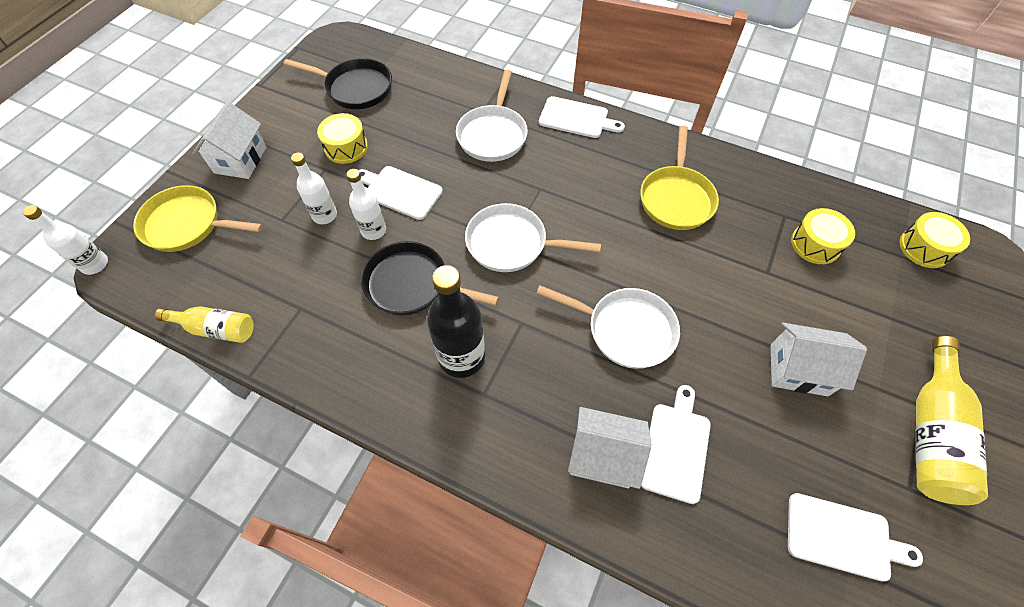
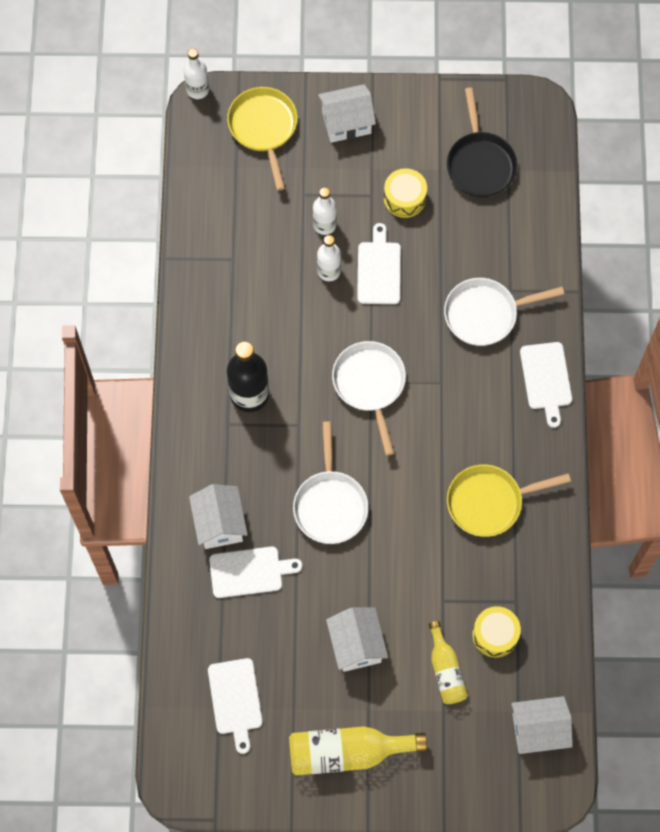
camera: 65 degrees right, 10 degrees up
yellow bottle [155,306,254,343] -> yellow bottle moved to [429,621,468,704]
black pan [361,241,499,315] -> none
yellow drum [900,212,970,268] -> white house [511,696,573,754]

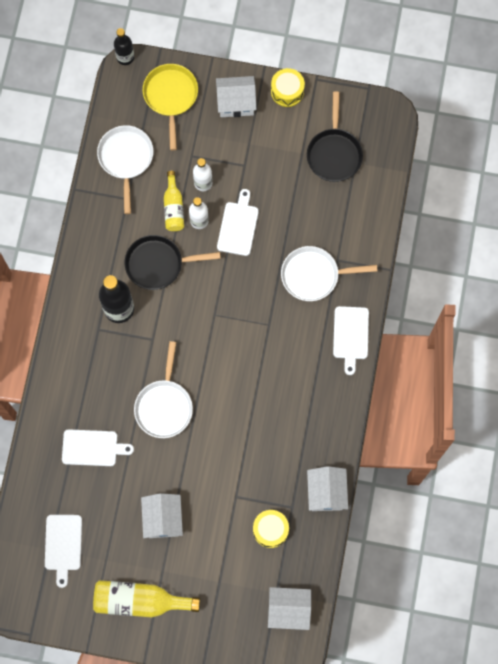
camera: 10 degrees right, 5 degrees up
white bottle [184,48,209,99] -> black bottle [114,28,134,65]
white house [189,484,248,549] -> white house moved to [307,466,348,511]
white pan [332,341,406,456] -> white pan moved to [97,125,153,214]
yellow drum [384,168,427,218] -> yellow drum moved to [271,68,305,107]
yellow bottle [429,621,468,704] -> yellow bottle moved to [164,171,184,231]
yellow pan [447,464,571,537] -> none
none -> black pan [125,235,221,290]

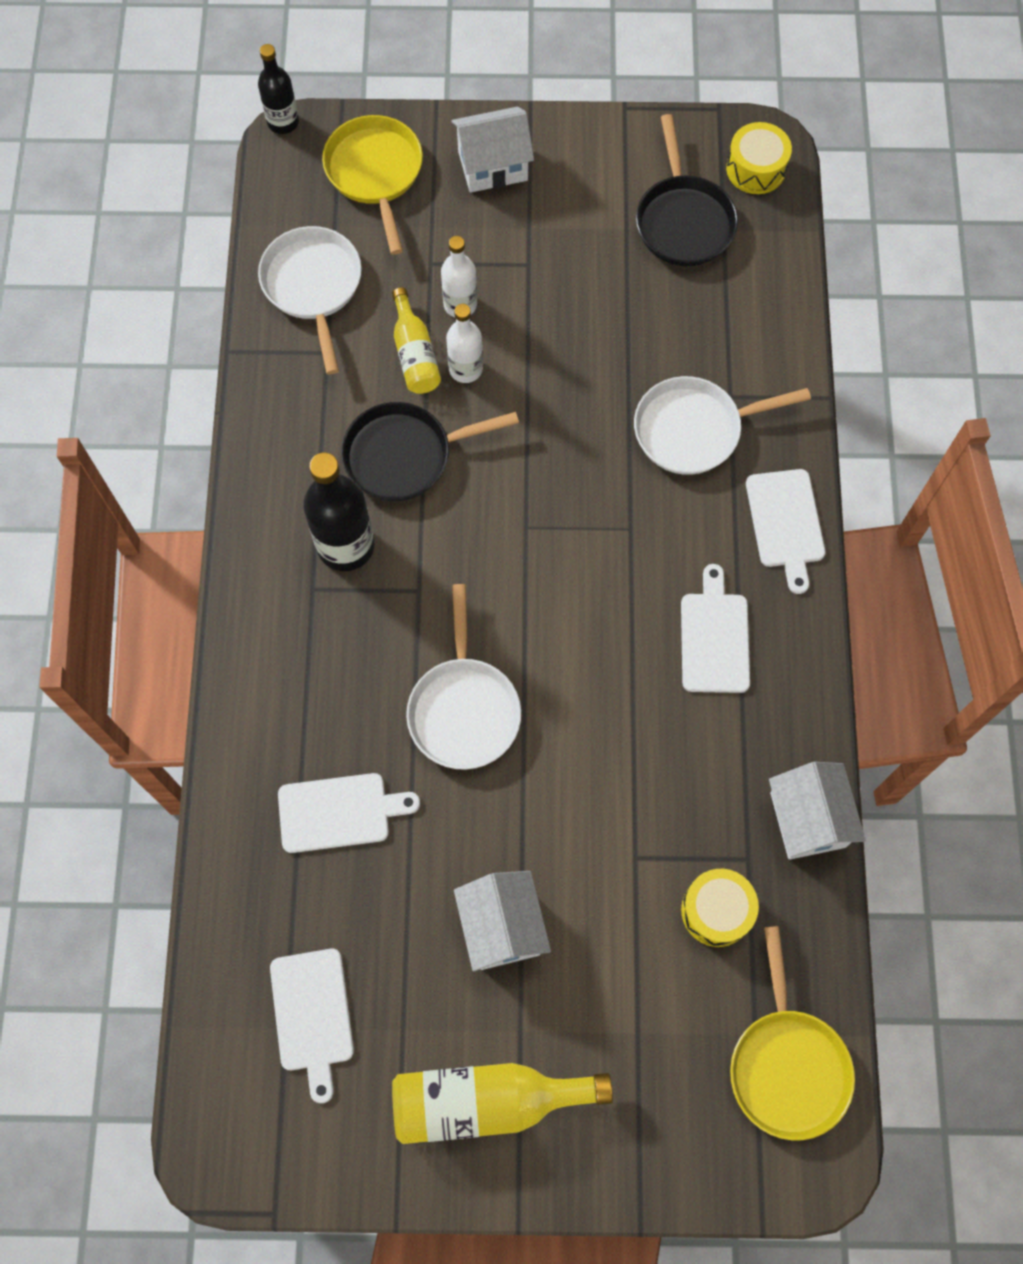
camera: 10 degrees left, 5 degrees down
white cutting board [217,189,259,256] -> white cutting board moved to [681,564,750,693]
white house [268,587,311,630] -> yellow pan [730,926,855,1140]
yellow drum [271,68,305,107] -> yellow drum moved to [726,122,792,194]

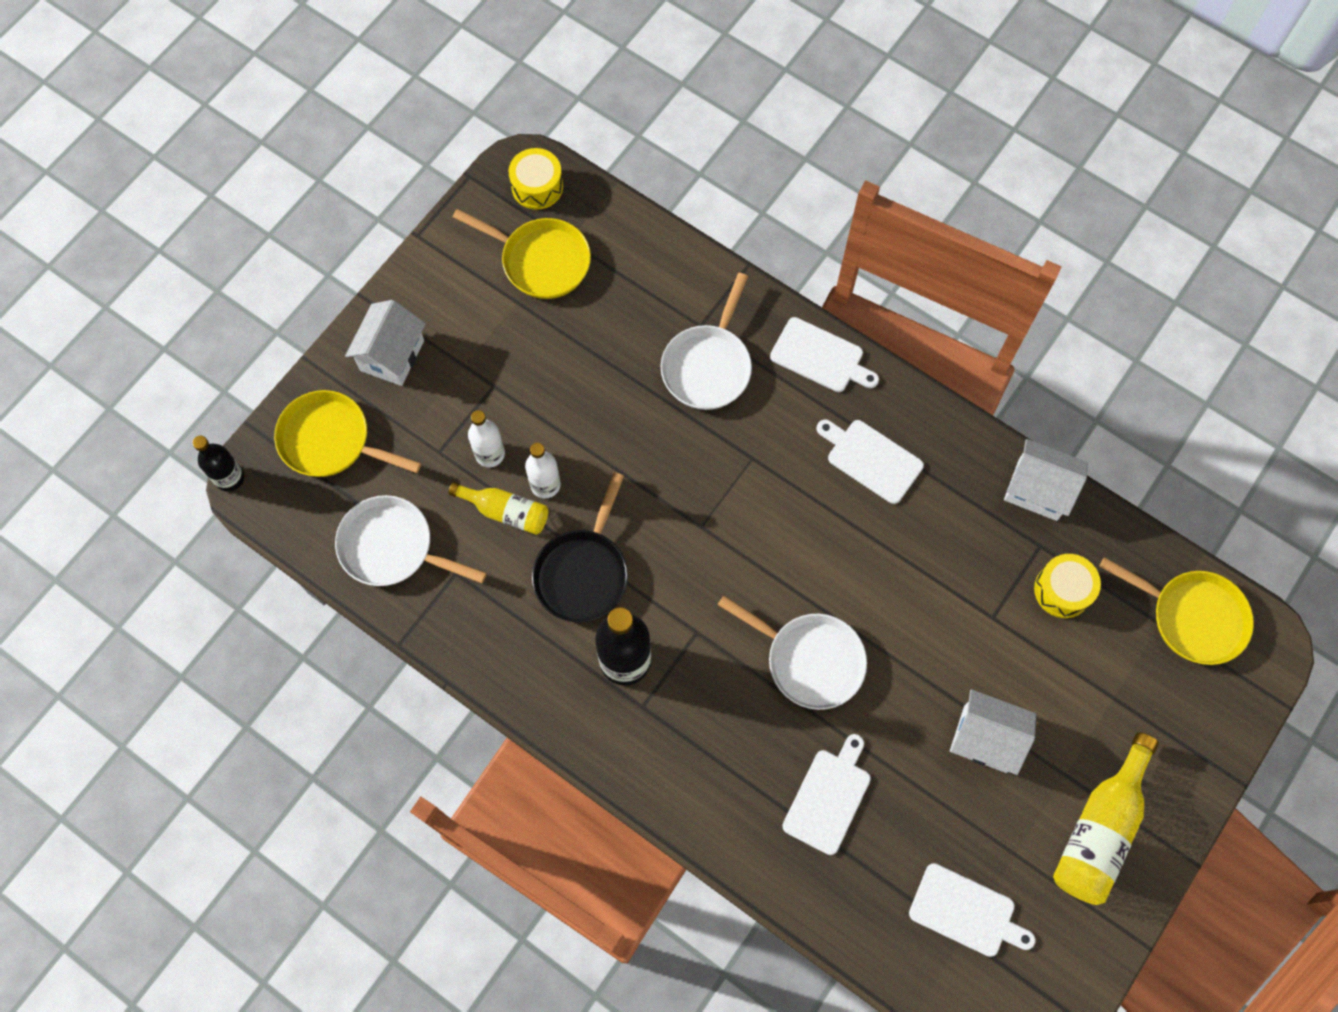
camera: 55 degrees left, 0 degrees up
black pan [636,114,738,266] -> yellow pan [453,209,591,299]

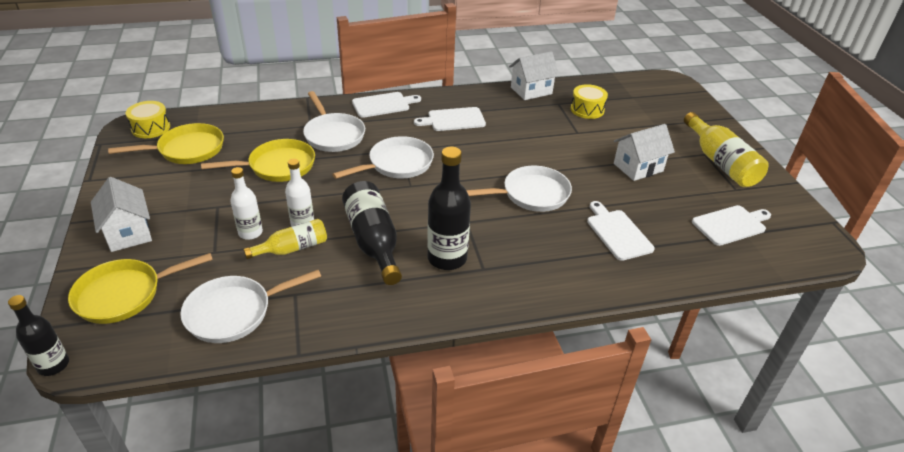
camera: 50 degrees left, 30 degrees down
black pan [532,472,628,622] -> black bottle [342,181,402,285]
yellow pan [1099,557,1254,665] -> yellow pan moved to [201,139,315,182]
none -> white pan [332,136,434,179]

